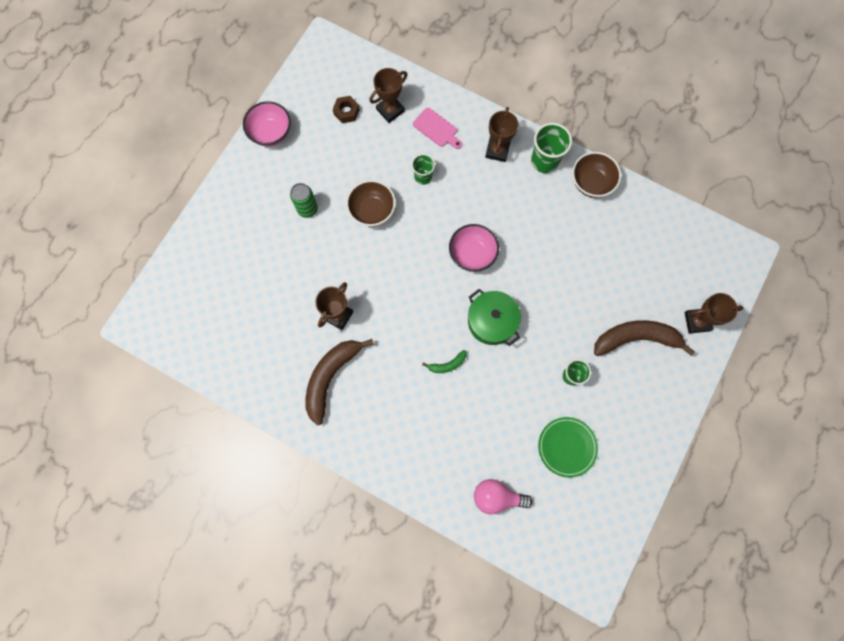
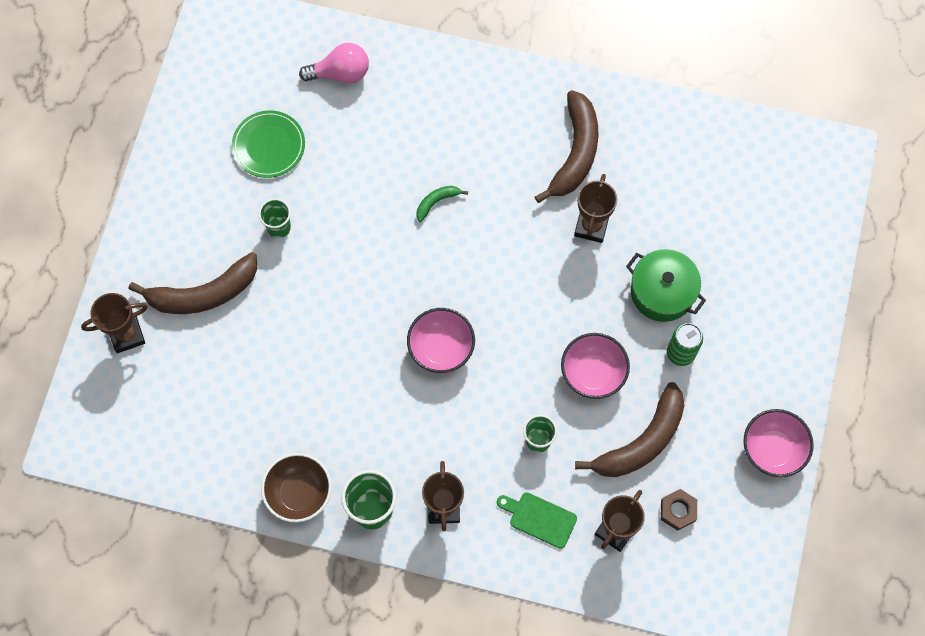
camera: 165 degrees right, 5 degrees down
brown bowl [346,180,396,226] -> pink bowl [561,333,630,399]
pink cutting board [413,108,462,149] -> green cutting board [497,492,577,549]
green pot [468,289,521,346] -> green pot moved to [626,249,706,322]
none -> brown banana [575,382,685,477]

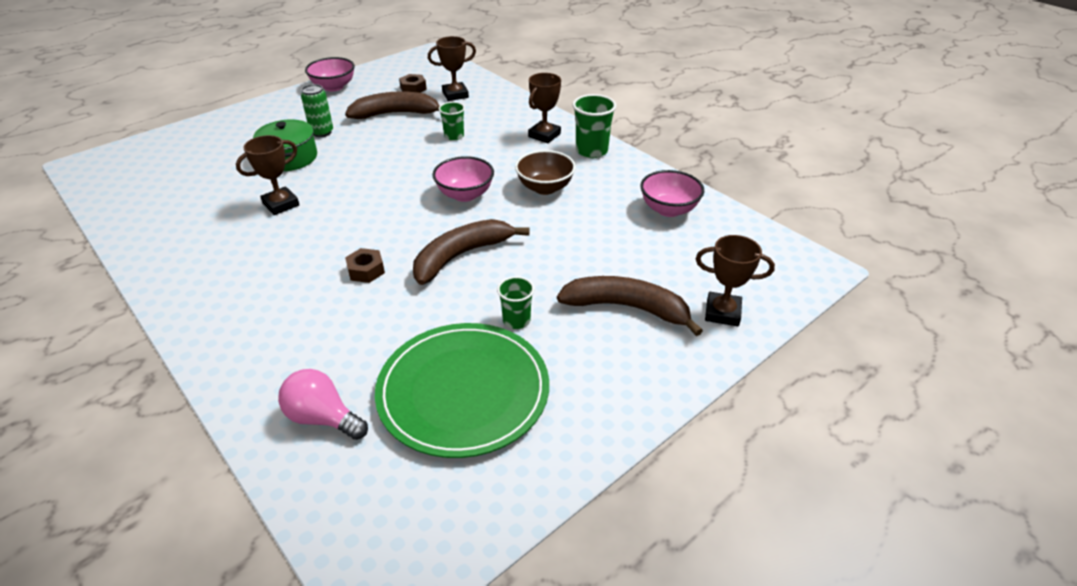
camera: 145 degrees left, 30 degrees down
green plate [232,110,305,178] -> green plate [375,323,549,458], size x1.82
brown bowl [261,453,332,523] -> brown bowl moved to [515,150,576,195]
green banana [416,186,468,222] -> brown nut [345,248,385,283]
green cutting board [497,492,577,549] -> none
brown banana [535,90,599,203] -> brown banana moved to [413,219,530,285]
pink bowl [561,333,630,399] -> pink bowl moved to [640,170,704,217]

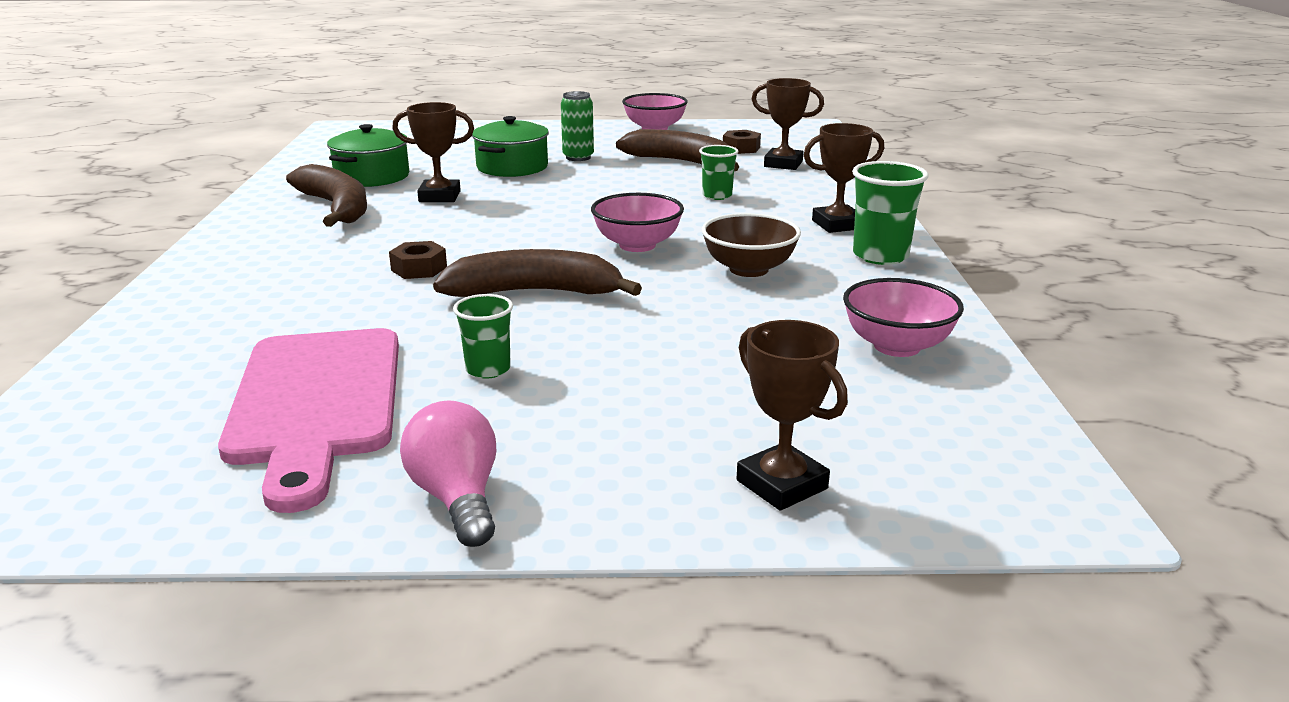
camera: 40 degrees right, 15 degrees down
pink light bulb [278,369,368,440] -> pink light bulb moved to [400,400,496,547]
green plate [375,323,549,458] -> pink cutting board [218,328,399,513]
brown banana [557,276,703,336] -> brown banana moved to [286,164,367,227]
none -> green pot [327,124,409,187]

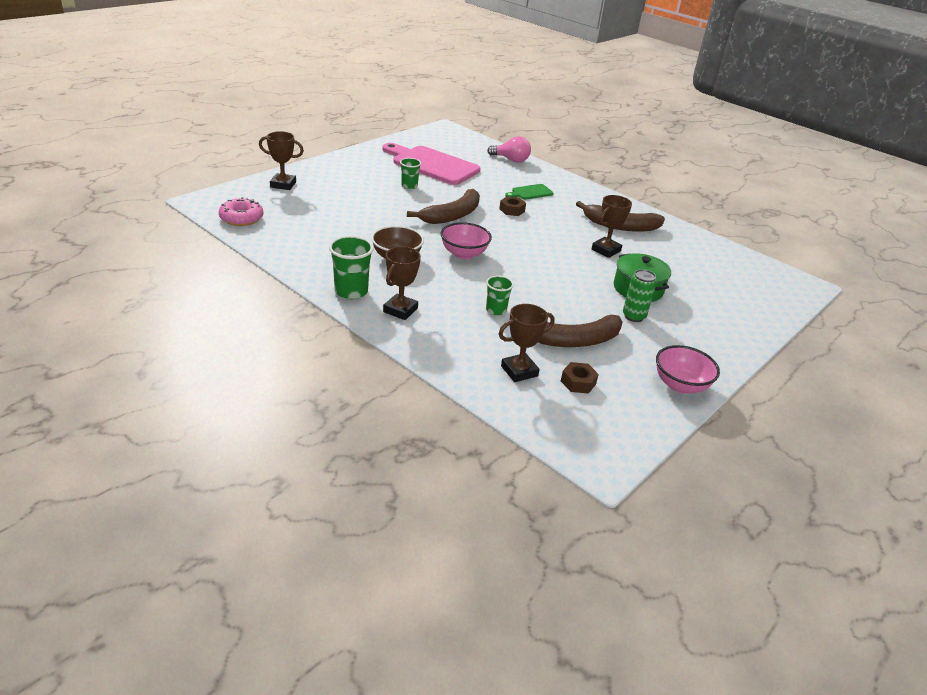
camera: 130 degrees right, 10 degrees up
green pot [327,124,409,187] -> none
pink light bulb [400,400,496,547] -> pink light bulb moved to [487,136,531,163]
pink bowl [843,278,964,357] -> none
none -> pink donut [219,197,263,226]
none -> green cutting board [505,184,554,200]

